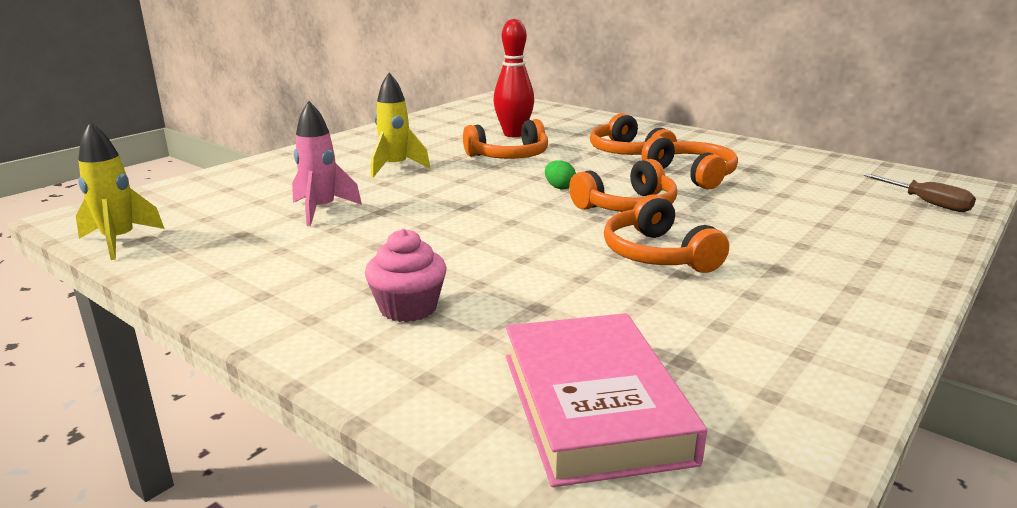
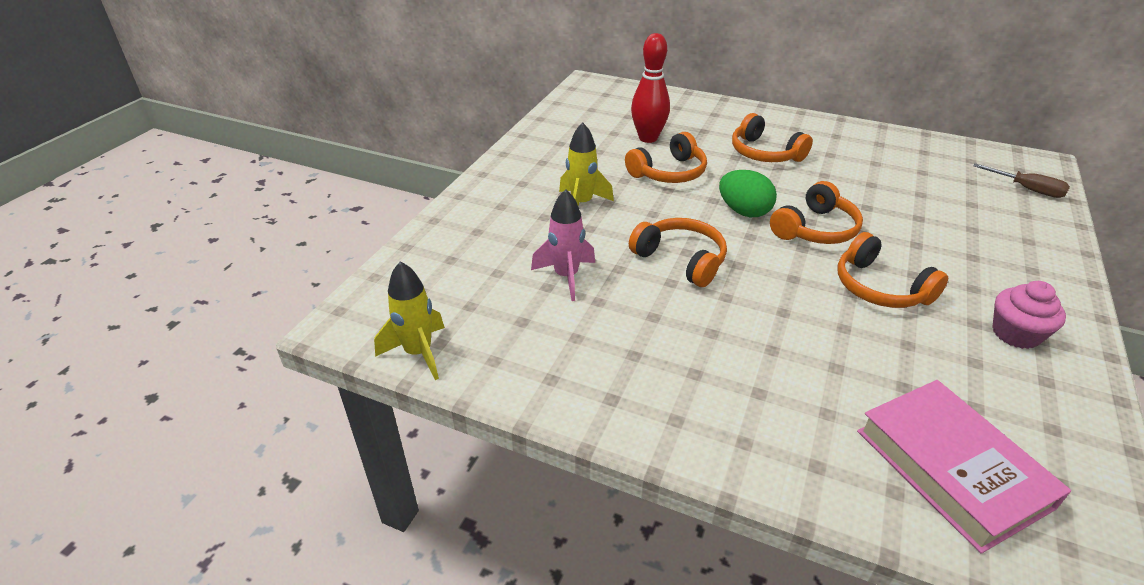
camera: 15 degrees left, 15 degrees up
pink cupcake [365,229,447,322] -> pink cupcake moved to [992,281,1066,349]
green egg [545,160,576,190] -> green egg [719,170,777,217], size x1.79
orange headphones [641,136,738,190] -> orange headphones moved to [629,218,727,287]

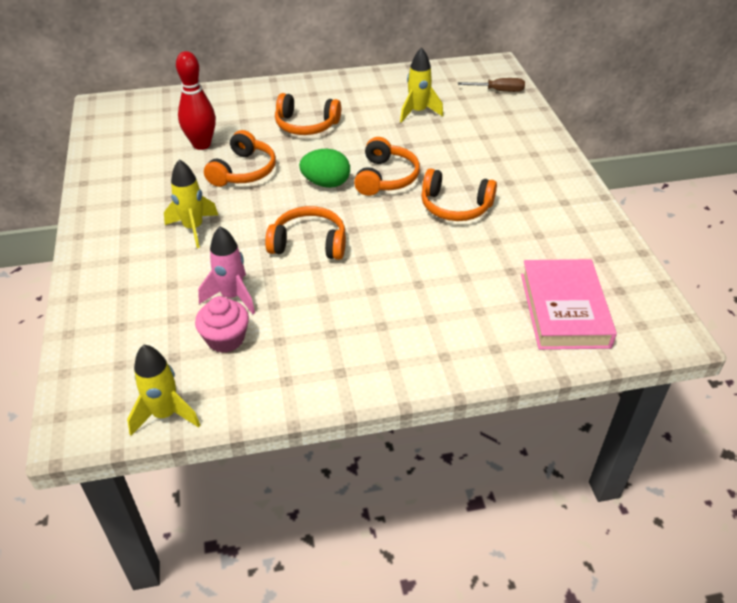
camera: 35 degrees left, 5 degrees up
pink book [857,380,1071,554] -> pink book turned 60 degrees clockwise [521,259,617,350]
pink cupcake [992,281,1066,349] -> pink cupcake moved to [195,296,249,353]
none -> yellow rocket [400,48,443,123]

